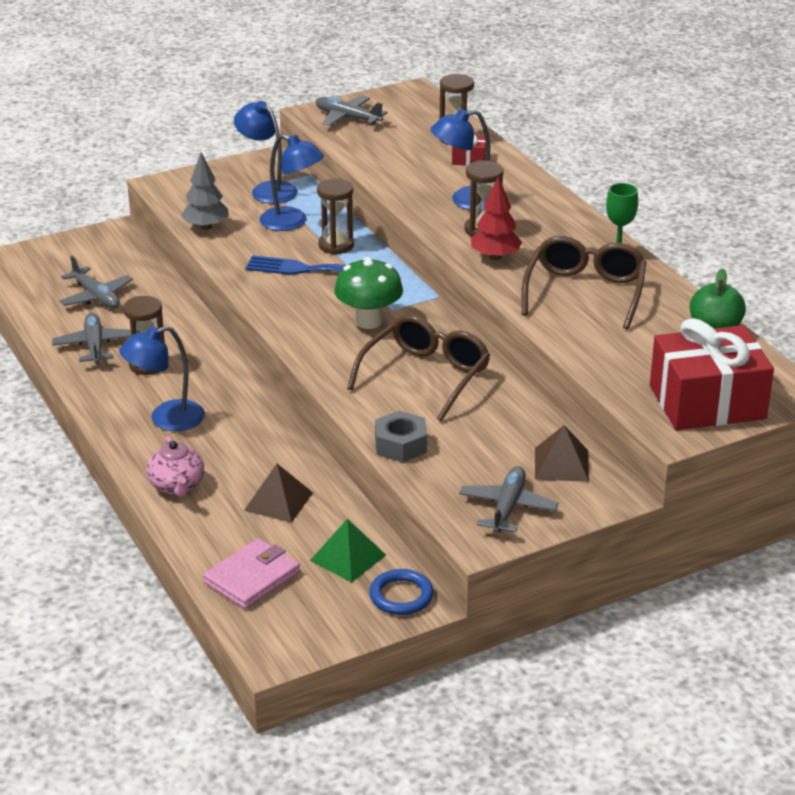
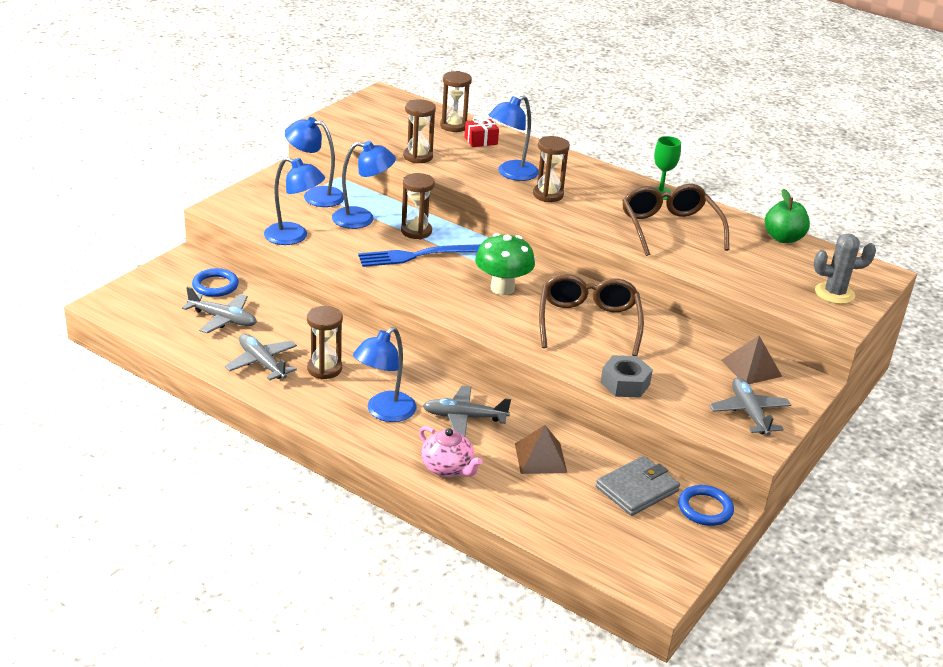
camera: 30 degrees left, 0 degrees up
grey tree [181,152,229,230] -> blue lamp [264,157,325,245]
pink wallet [203,538,300,609] -> none
green pyramid [310,519,386,583] -> grey wallet [596,456,680,516]
grey plane [316,96,387,126] -> grey plane moved to [423,386,511,436]
red tree [471,176,522,260] -> none
red gift [650,318,774,430] -> grey cactus [814,233,876,304]
none -> blue ring [192,268,239,297]
none -> brown hourglass [403,99,436,163]

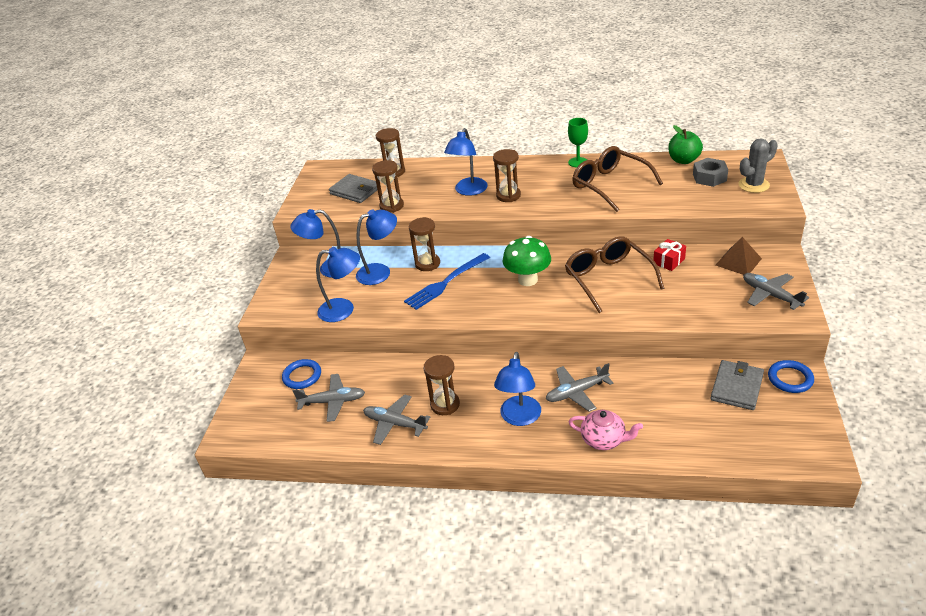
camera: 20 degrees left, 5 degrees up
red gift [464,116,499,147] -> red gift moved to [653,239,686,271]
brown pyramid [515,425,567,474] -> none
grey nut [600,355,653,398] -> grey nut moved to [693,158,728,187]
none -> grey wallet [329,174,377,203]

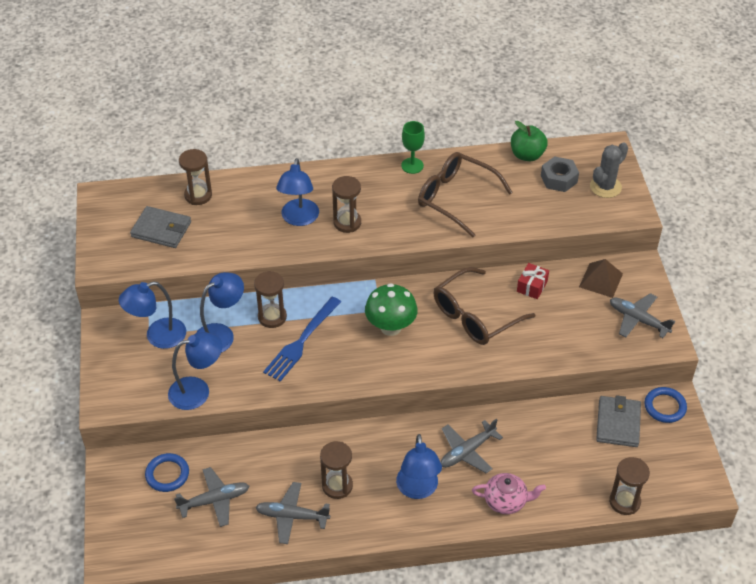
camera: 20 degrees left, 10 degrees up
brown hourglass [372,160,404,213] -> brown hourglass moved to [609,457,650,515]
brown glasses [565,236,665,313] -> brown glasses turned 90 degrees counterclockwise [434,267,535,345]

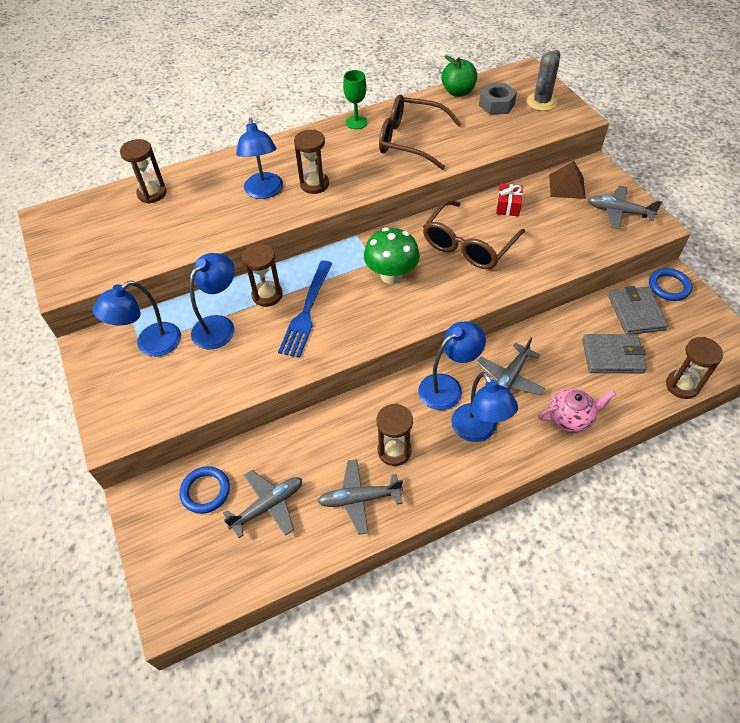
camera: 15 degrees left, 5 degrees up
grey wallet [130,206,191,248] -> grey wallet moved to [582,334,647,373]
blue lamp [168,332,222,410] -> blue lamp moved to [418,322,486,410]

